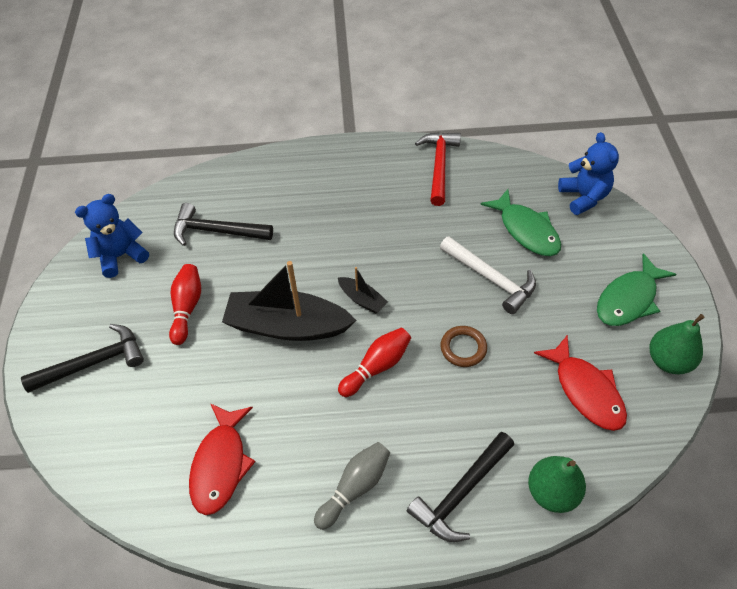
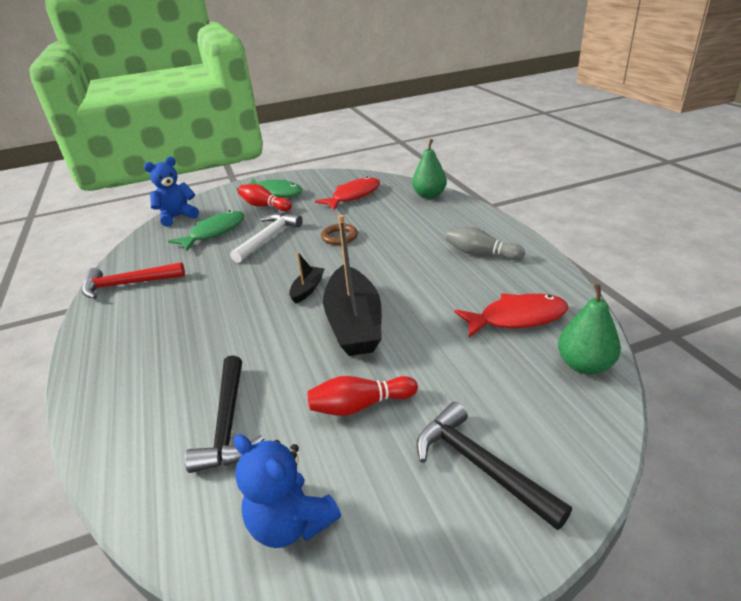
camera: 105 degrees left, 20 degrees down
red bowling pin [338,328,411,397] -> red bowling pin moved to [238,184,292,211]
black hammer [407,432,514,542] -> none
green pear [650,314,705,374] -> green pear moved to [558,284,621,374]

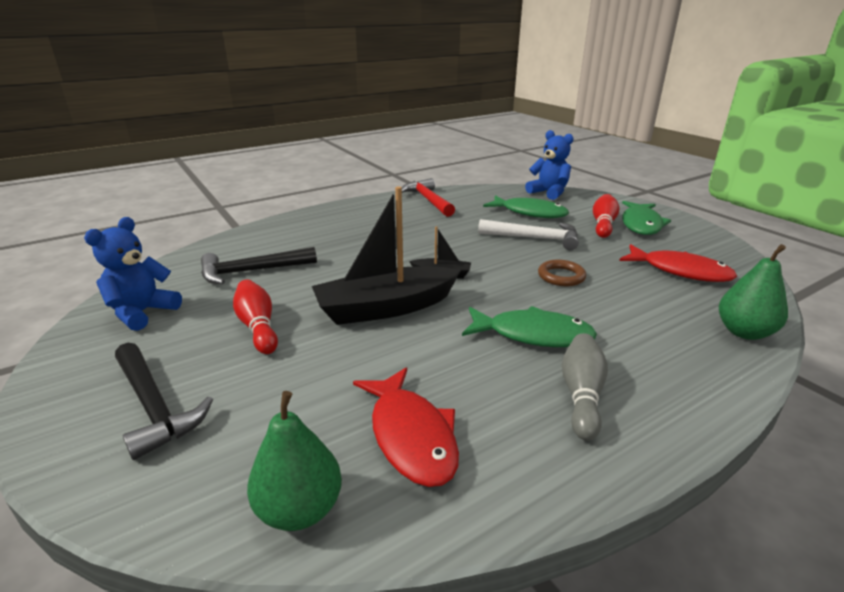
camera: 75 degrees right, 5 degrees down
black hammer [416,402,572,530] -> black hammer turned 105 degrees clockwise [115,343,213,460]
none -> green fish [462,306,597,347]

